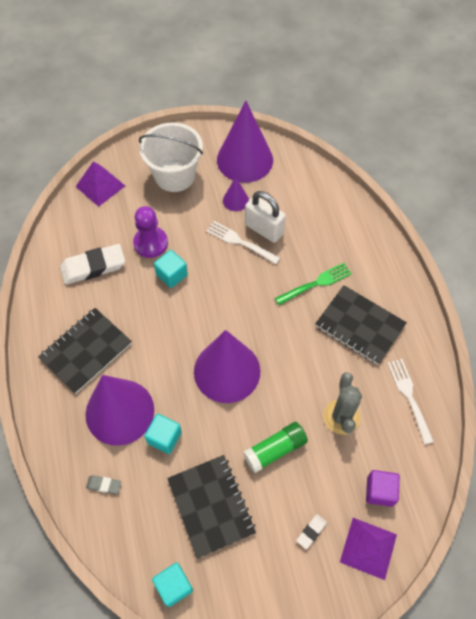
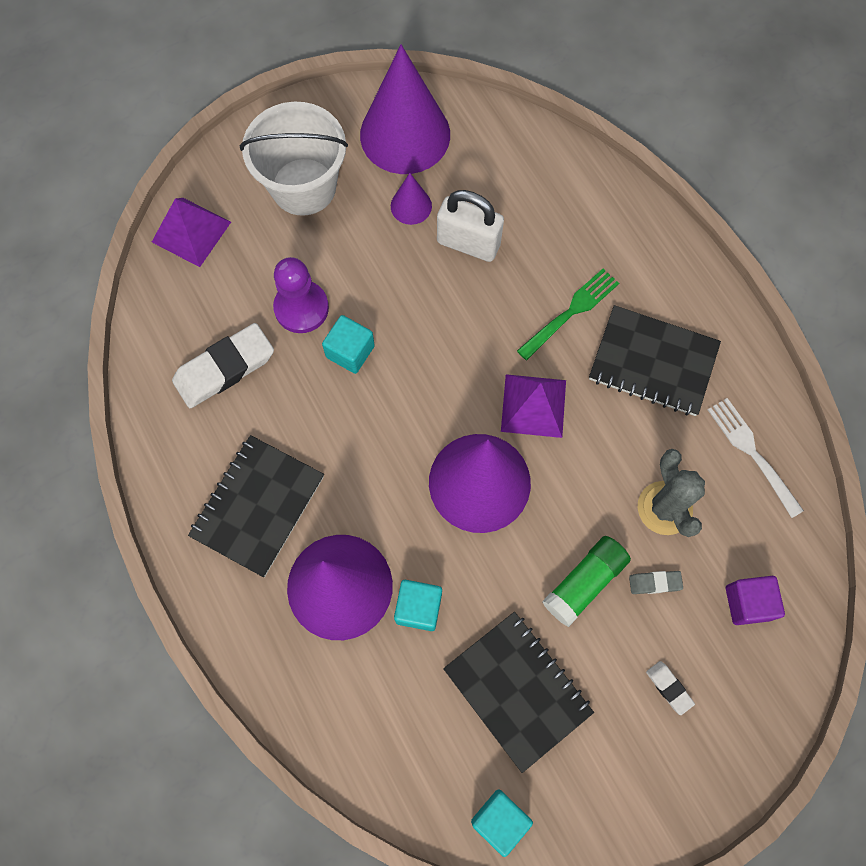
camera: 15 degrees left, 10 degrees up
grey eraser [86,475,121,494] -> grey eraser moved to [629,571,683,594]
white fork [206,221,280,264] -> none
white eraser [296,514,327,549] -> white eraser turned 60 degrees counterclockwise [646,661,695,715]
purple pyramid [340,518,397,580] -> purple pyramid moved to [501,374,566,438]

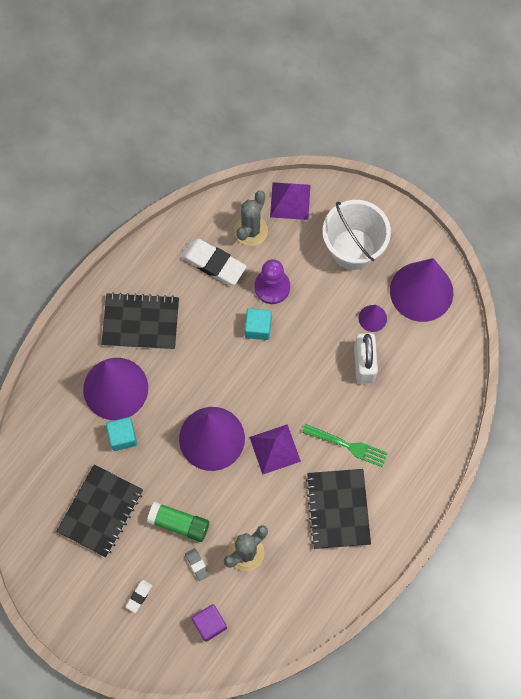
camera: 65 degrees right, 0 degrees up
turquoise cube [471,789,533,857] -> none
white fork [708,398,804,518] -> none
none -> grey cactus [234,191,268,246]

